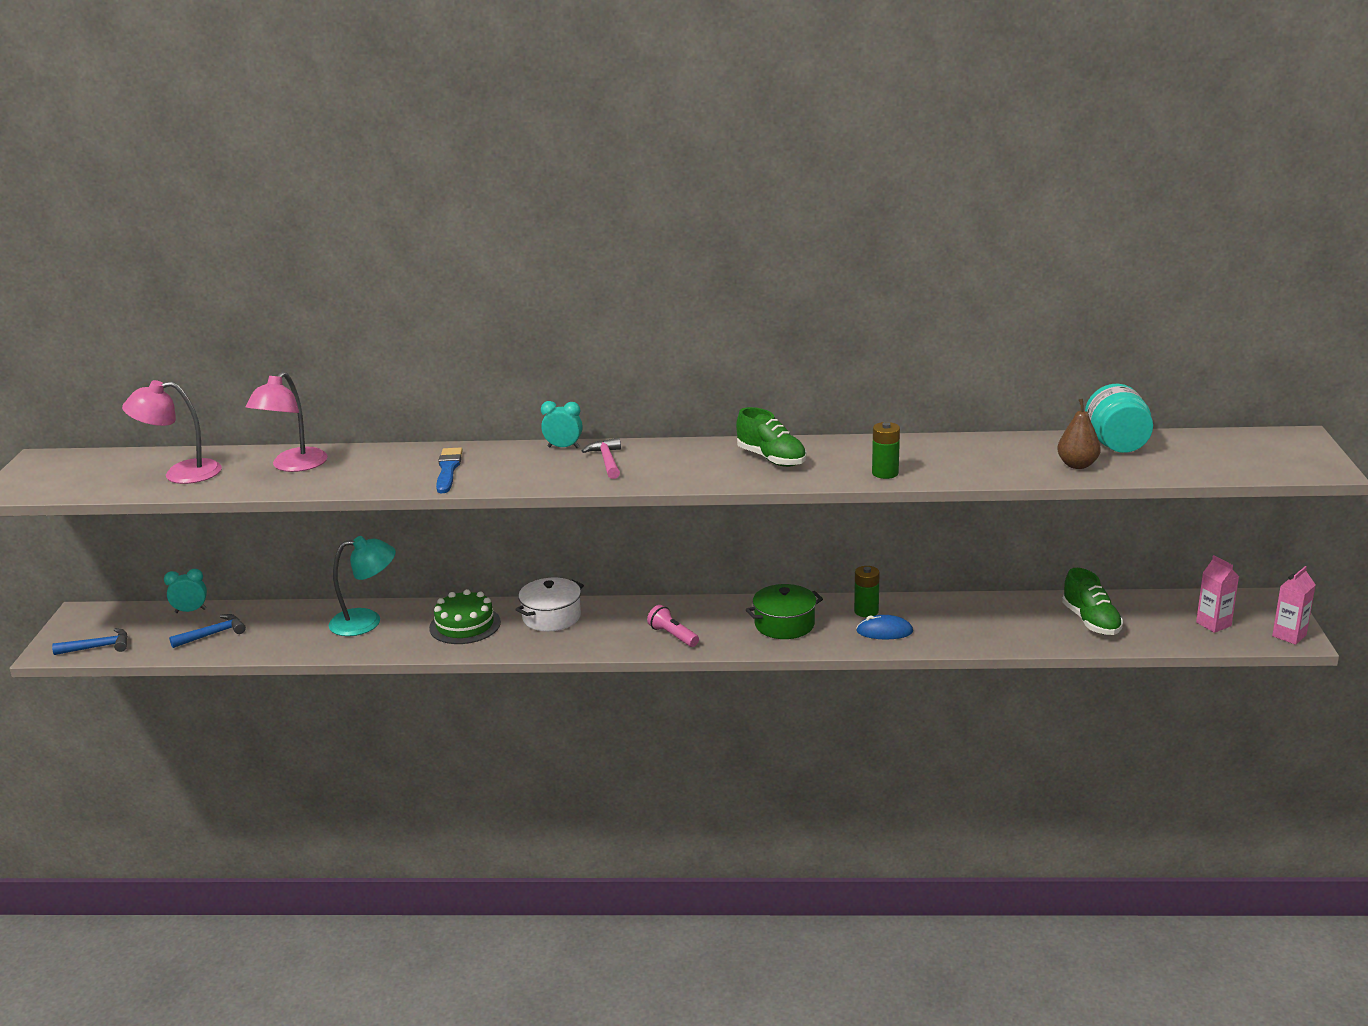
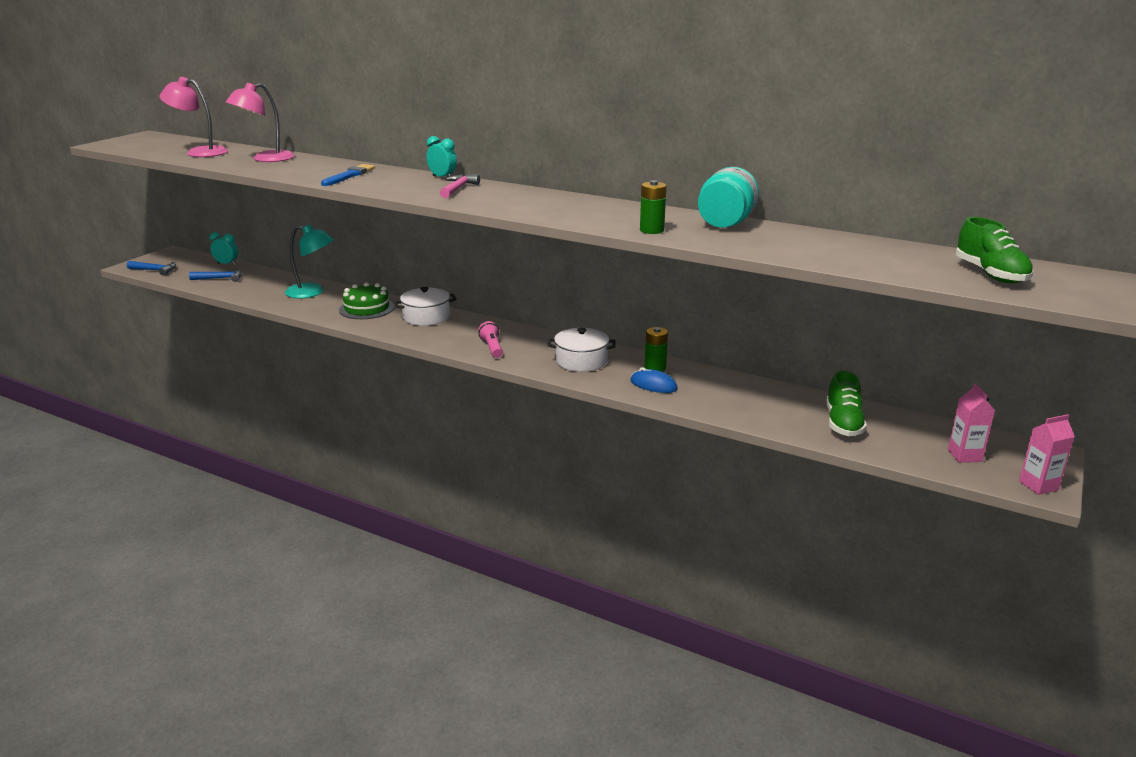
camera: 25 degrees right, 0 degrees up
green shoe [736,407,806,467] -> green shoe moved to [956,217,1034,283]
green pot [746,584,823,639] -> white pot [548,328,616,372]
brown pear [1057,399,1101,469] -> none
turquoise jar [1085,384,1153,453] -> turquoise jar moved to [698,167,759,228]

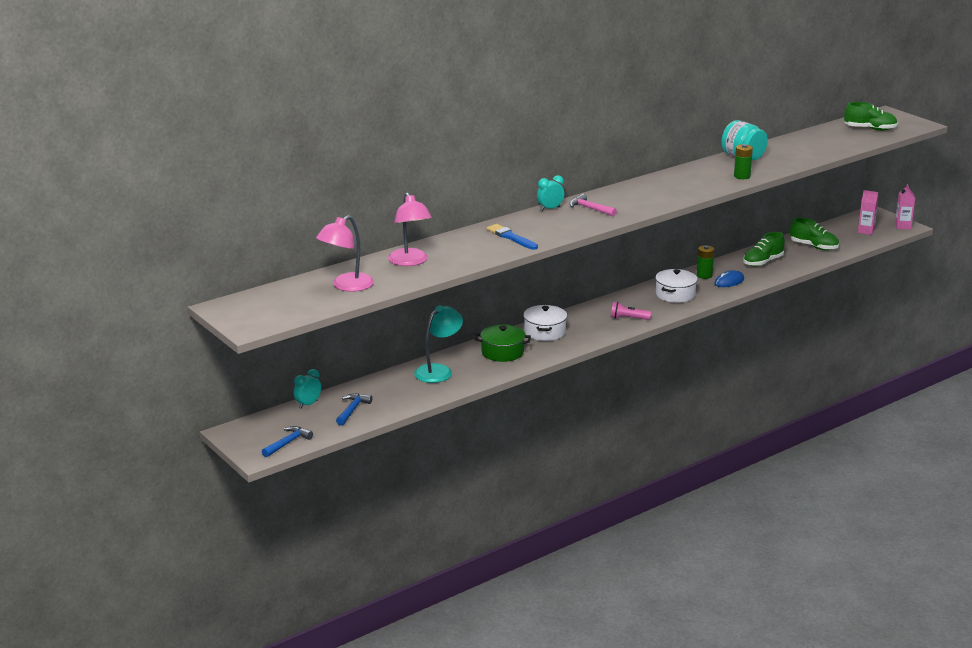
camera: 65 degrees left, 0 degrees up
green cake [339,282,395,319] -> green pot [475,324,531,362]
none -> green shoe [743,232,785,267]

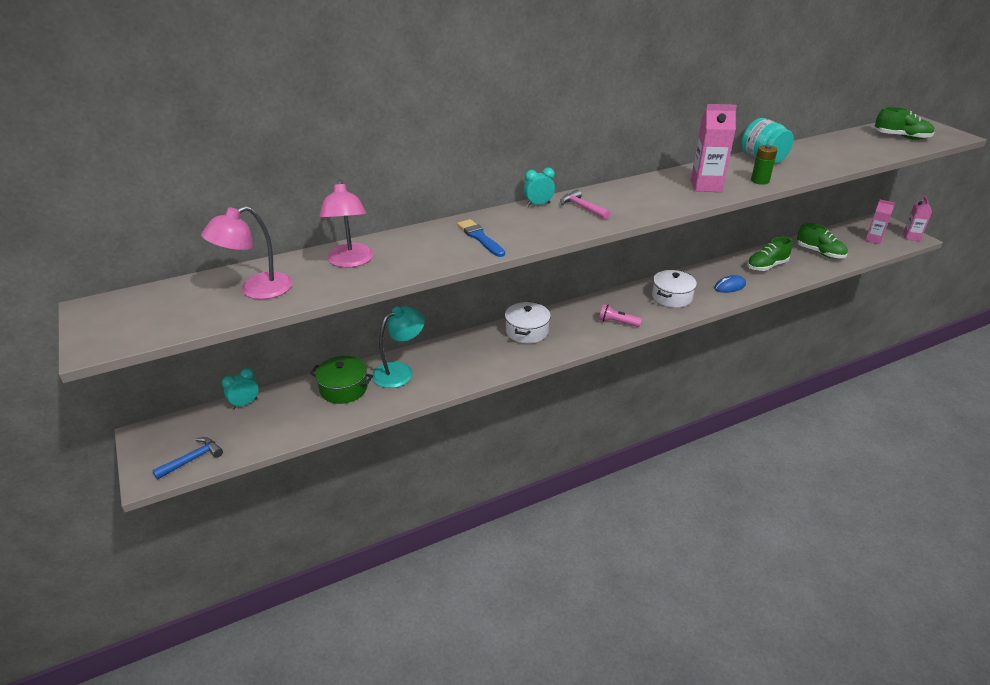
camera: 10 degrees right, 10 degrees up
blue hammer [336,394,372,426] -> none
green pot [475,324,531,362] -> green pot moved to [310,356,373,404]
green battery [697,245,714,279] -> none
none -> pink carton [691,104,737,192]

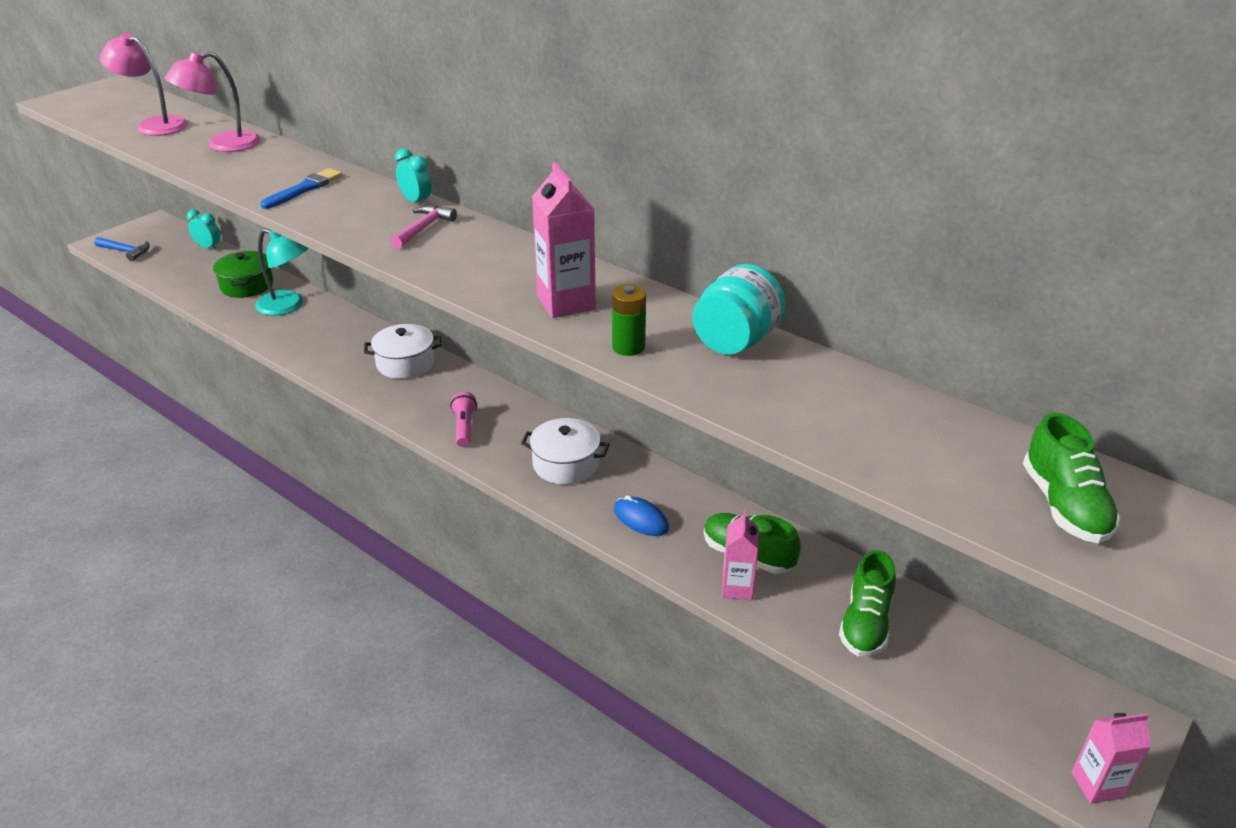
camera: 65 degrees right, 0 degrees up
pink carton [865,199,895,244] -> pink carton moved to [722,511,759,600]

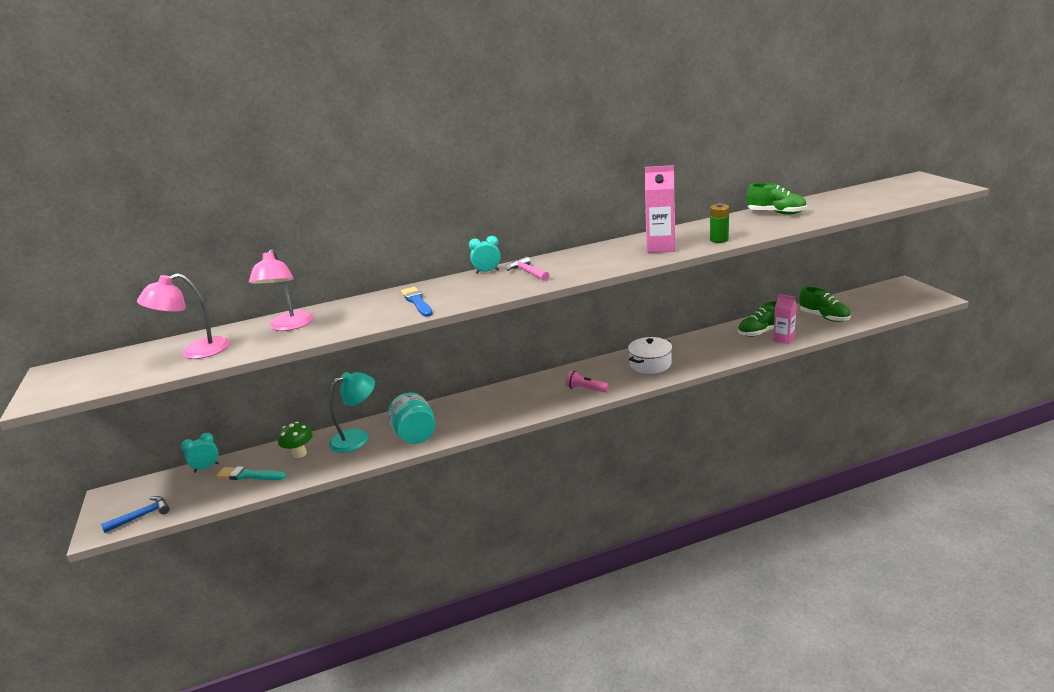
camera: 55 degrees left, 10 degrees down
green pot [213,251,273,298] -> green mushroom [278,422,313,458]
white pot [364,324,441,379] -> none
blue mouse [614,495,669,536] -> none
turquoise jar [693,264,785,355] -> turquoise jar moved to [388,393,435,444]
green shoe [1023,413,1121,543] -> green shoe moved to [747,183,807,215]
pink carton [1072,713,1151,804] -> none
none -> turquoise brush [216,466,286,480]

